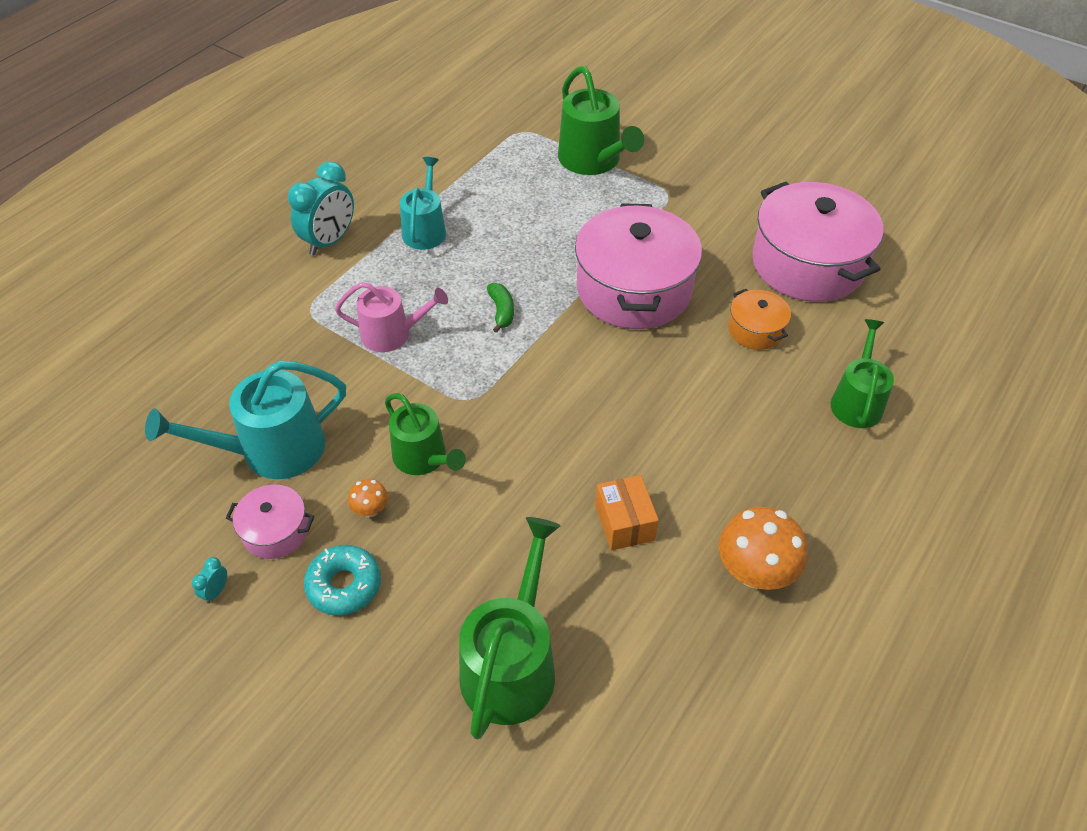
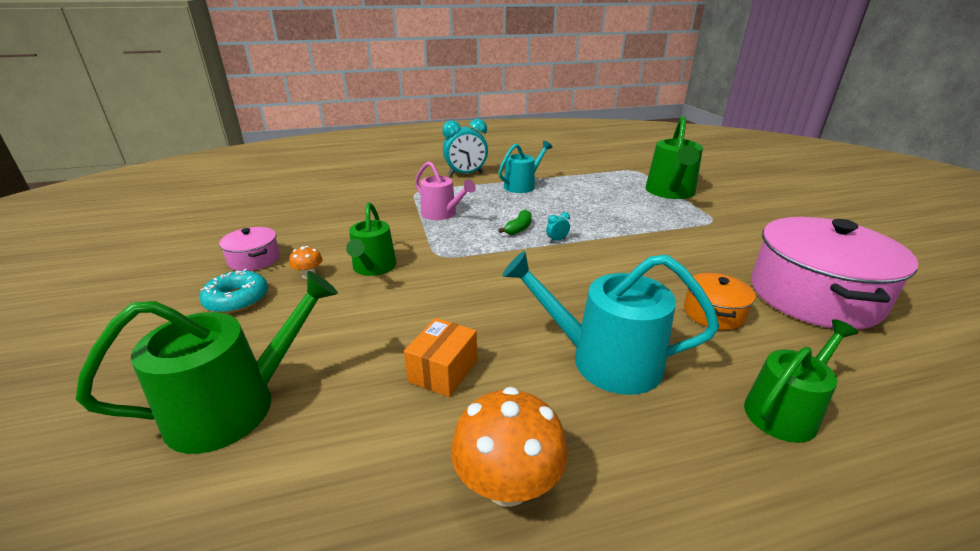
camera: 40 degrees right, 20 degrees down
turquoise watering can [145,360,346,479] -> turquoise watering can moved to [502,251,719,395]
turquoise clock [192,557,227,604] -> turquoise clock moved to [546,212,570,243]
pink pot [575,203,702,329] -> none

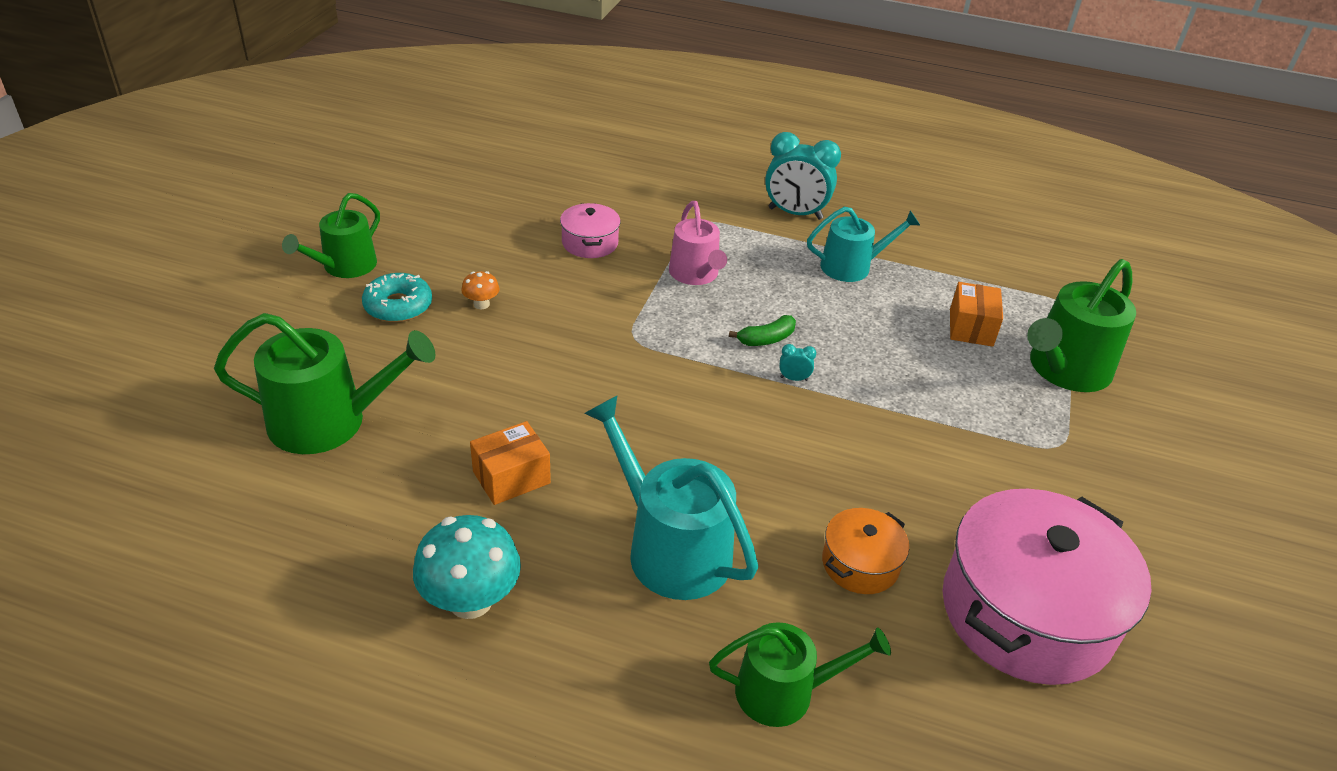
camera: 30 degrees right, 10 degrees up
pink pot [219,227,280,271] -> pink pot moved to [560,203,621,258]
green watering can [346,202,396,276] -> green watering can moved to [282,193,380,278]
orange mushroom [451,387,567,507] -> turquoise mushroom [413,515,521,619]
none -> orange box [950,282,1003,347]

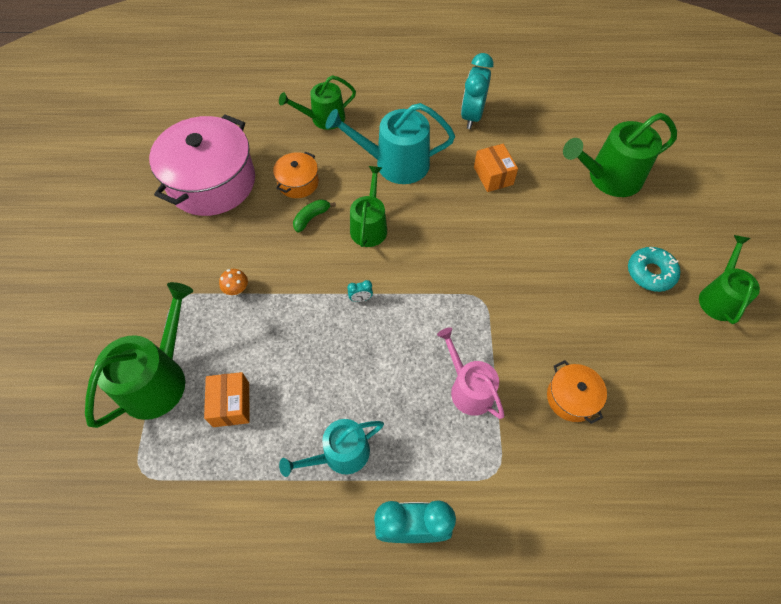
camera: 165 degrees right, 20 degrees up
turquoise mushroom [413,515,521,619] -> turquoise clock [461,53,494,129]
orange mushroom [461,271,500,309] -> orange mushroom moved to [219,269,248,295]
orange box [470,421,551,505] -> orange box turned 60 degrees counterclockwise [474,144,518,192]
pink pot [560,203,621,258] -> orange pot [547,360,607,424]
turquoise watering can [584,395,758,600] -> turquoise watering can turned 150 degrees clockwise [326,103,455,184]
green banana [729,315,796,346] -> green banana moved to [293,199,336,232]
none -> green watering can [350,166,387,247]

